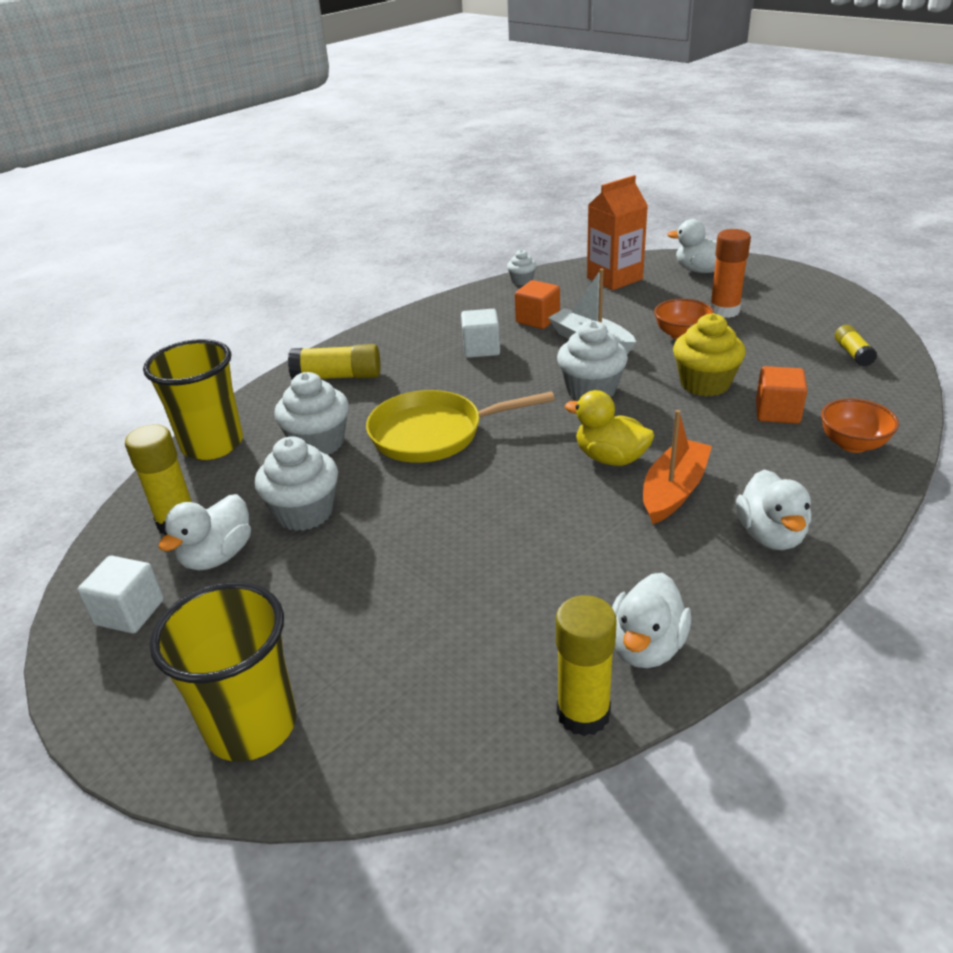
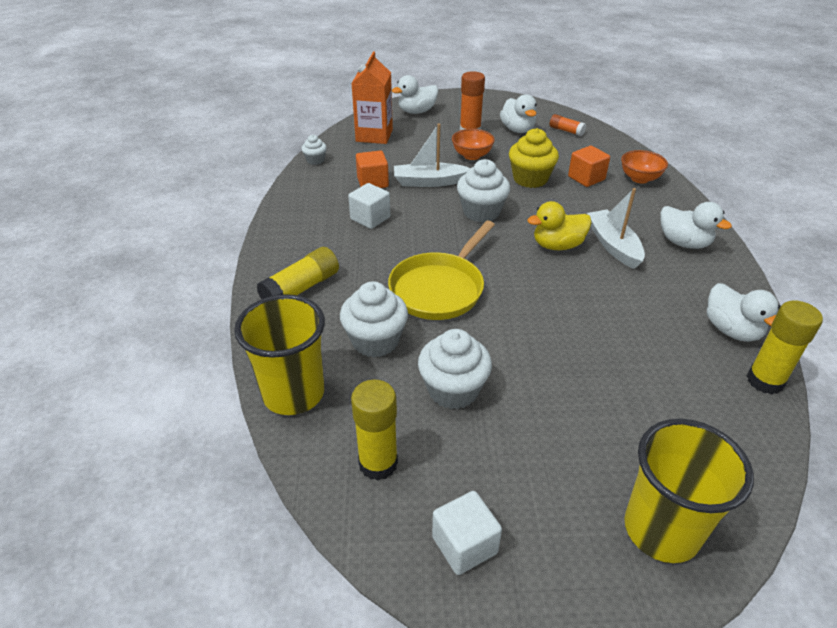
camera: 50 degrees left, 5 degrees up
white duck [159,494,251,571] -> white duck moved to [500,94,537,133]
orange boat [643,410,712,524] -> white boat [587,188,645,269]
yellow glue stick [835,325,877,367] -> orange glue stick [550,114,586,136]

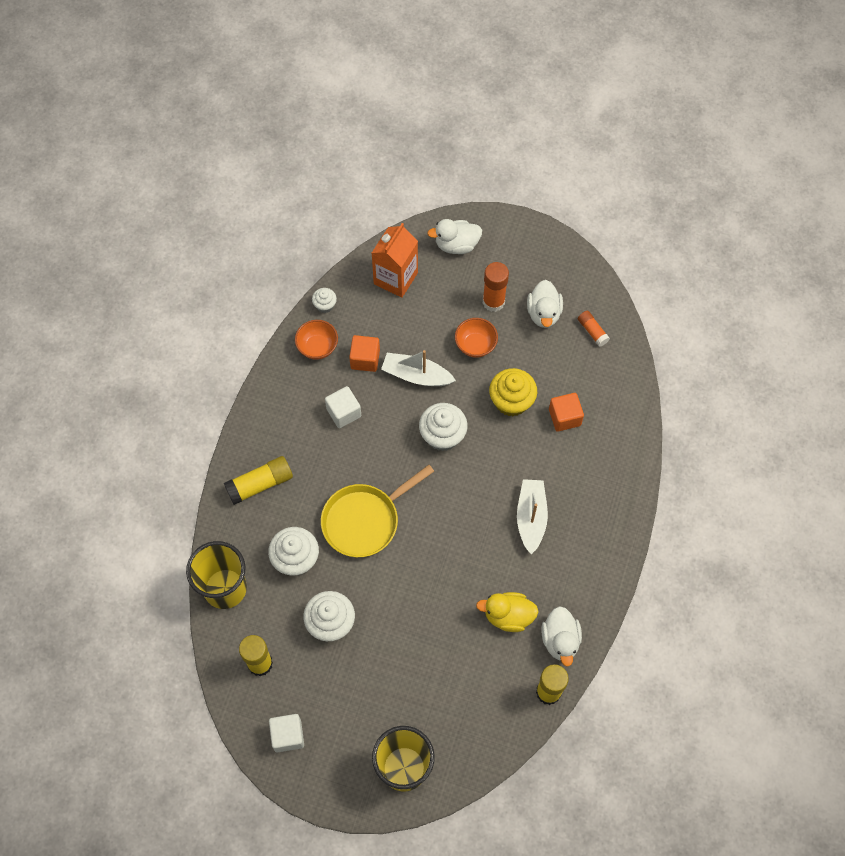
camera: 20 degrees right, 25 degrees up
yellow duck [527,201,592,250] -> yellow duck moved to [476,592,539,632]
orange bowl [621,150,668,184] -> orange bowl moved to [295,320,338,360]
white duck [660,202,732,249] -> none

